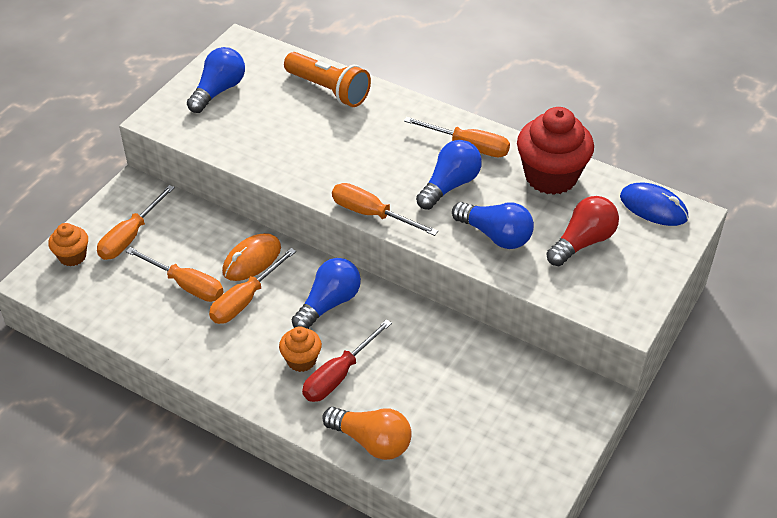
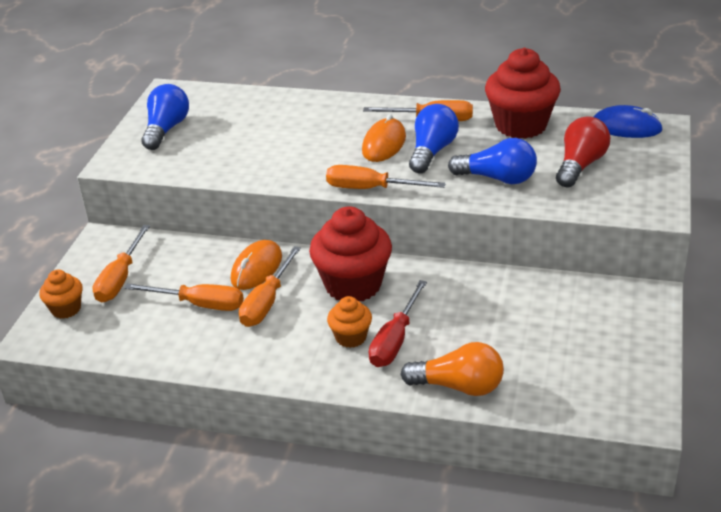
camera: 15 degrees left, 10 degrees down
orange flashlight [284,52,371,107] -> none
blue light bulb [292,258,361,329] -> red cupcake [309,206,392,301]
none -> orange mouse [362,114,406,162]

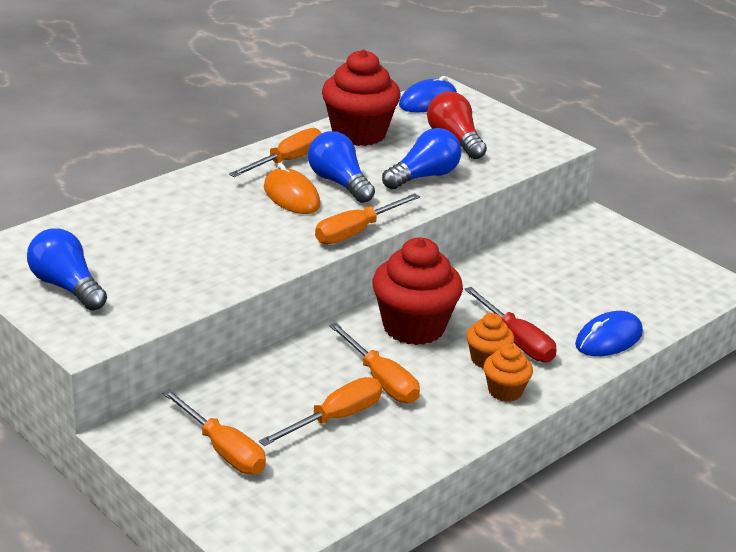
camera: 60 degrees left, 5 degrees down
orange cupcake [39,270,83,319] -> orange cupcake moved to [484,344,533,402]
orange mouse [231,240,282,290] -> none
orange light bulb [400,342,504,396] -> blue mouse [575,311,643,356]

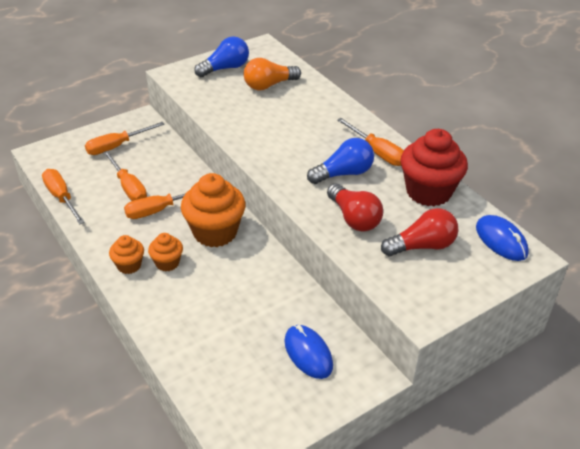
camera: 100 degrees right, 10 degrees up
orange mouse [264,164,320,214] -> none
orange screwdriver [315,193,420,244] -> orange screwdriver moved to [42,169,85,225]
red cupcake [372,238,463,345] -> orange cupcake [181,173,246,247]
blue light bulb [382,128,461,189] -> red light bulb [327,183,383,232]
red screwdriver [465,287,557,363] -> none
blue mouse [575,311,643,356] -> blue mouse moved to [284,325,333,379]
none -> orange light bulb [244,58,301,90]

